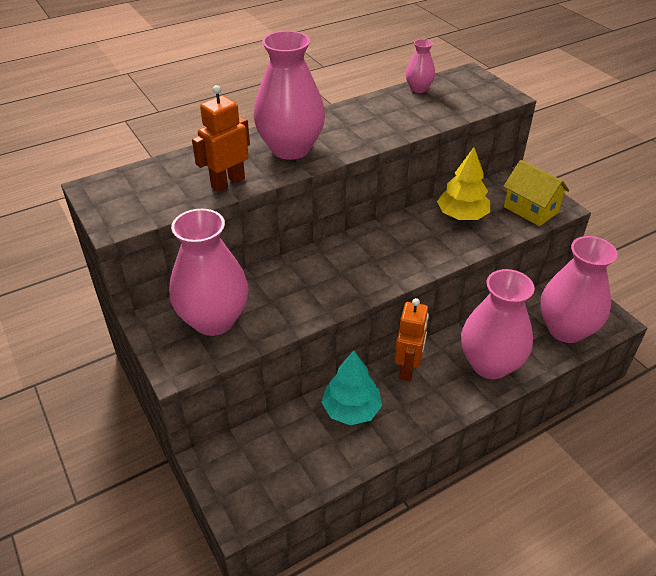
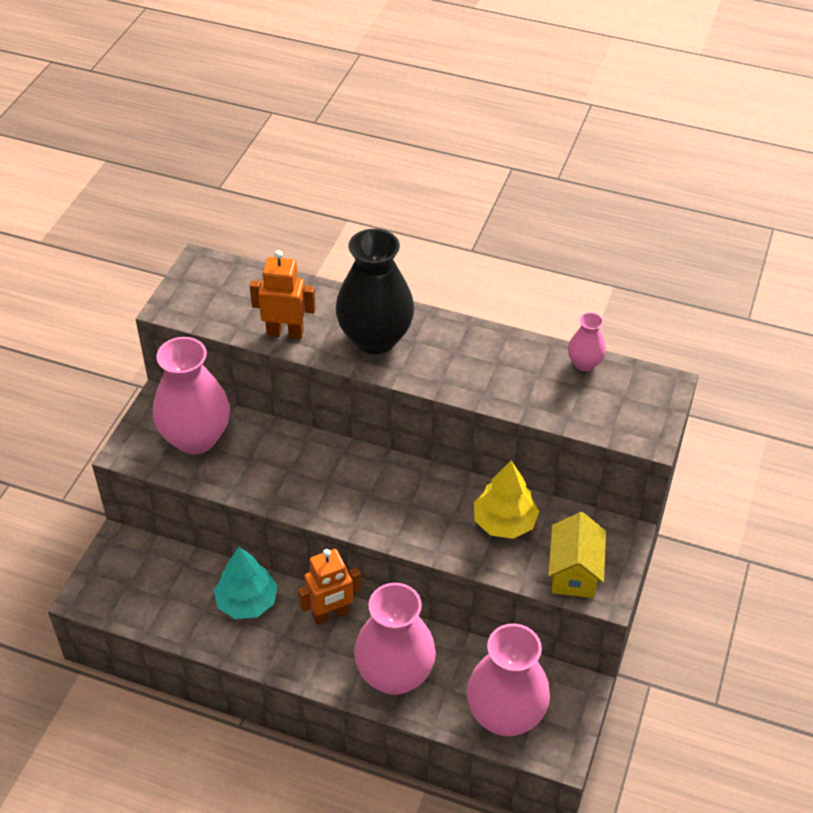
camera: 50 degrees right, 5 degrees up
pink vase [253,31,325,160] -> black vase [336,229,414,354]

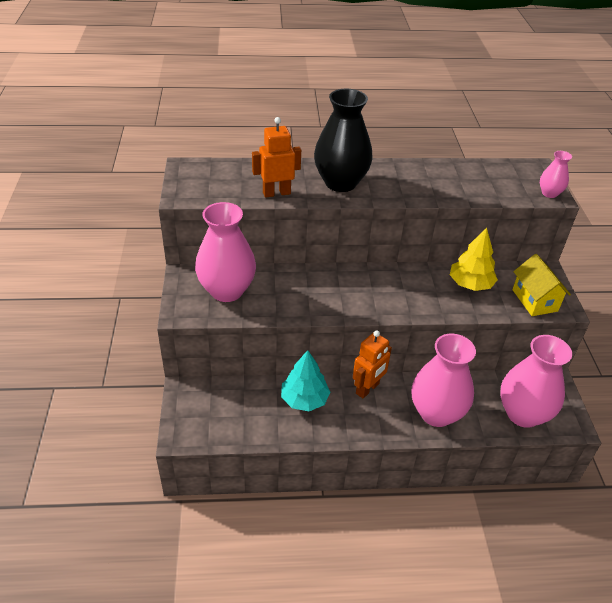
camera: 25 degrees left, 5 degrees down
pink vase [568,312,606,371] -> pink vase moved to [540,151,572,198]

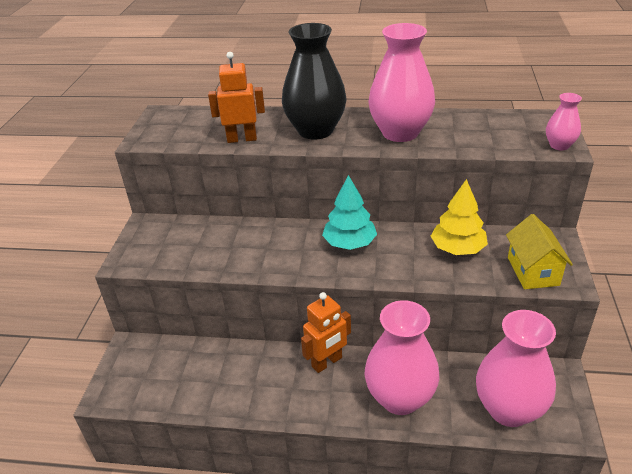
camera: 15 degrees right, 5 degrees down
pink vase [195,202,256,302] -> pink vase moved to [368,23,435,142]
turquoise tree [281,350,330,411] -> turquoise tree moved to [322,175,377,250]

